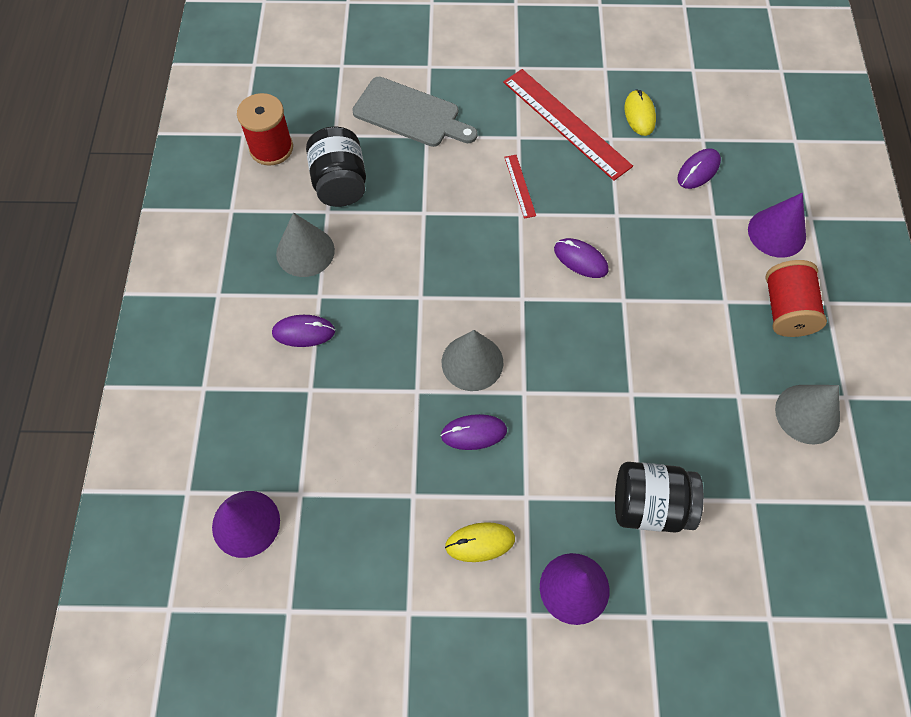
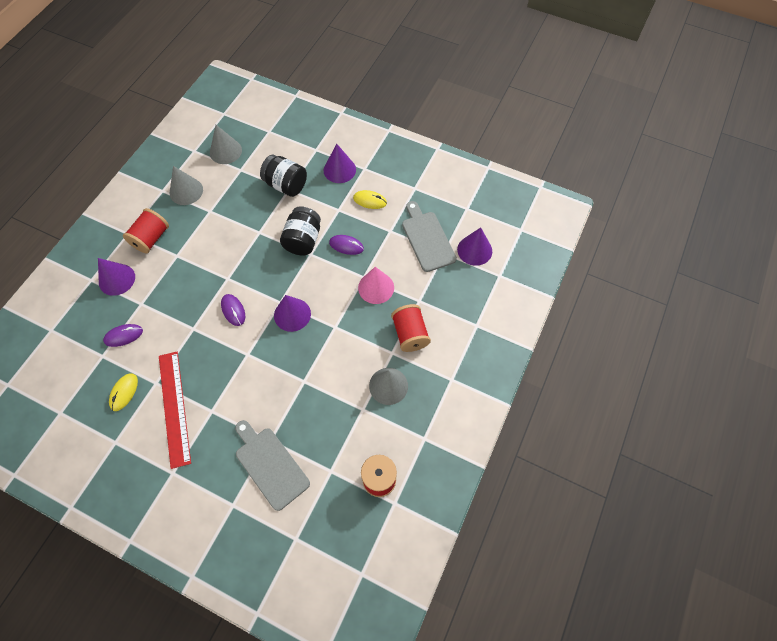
camera: 155 degrees left, 0 degrees up
purple mouse [272,315,335,347] -> red spool [391,304,431,352]
black jar [306,127,366,207] -> black jar moved to [280,207,321,256]
grey cone [442,330,503,391] -> grey cone moved to [210,125,242,164]
red ruler [504,155,536,219] -> none
none -> purple cone [274,295,311,332]
none -> pink cone [358,267,394,304]
none -> grey cutting board [402,201,457,272]

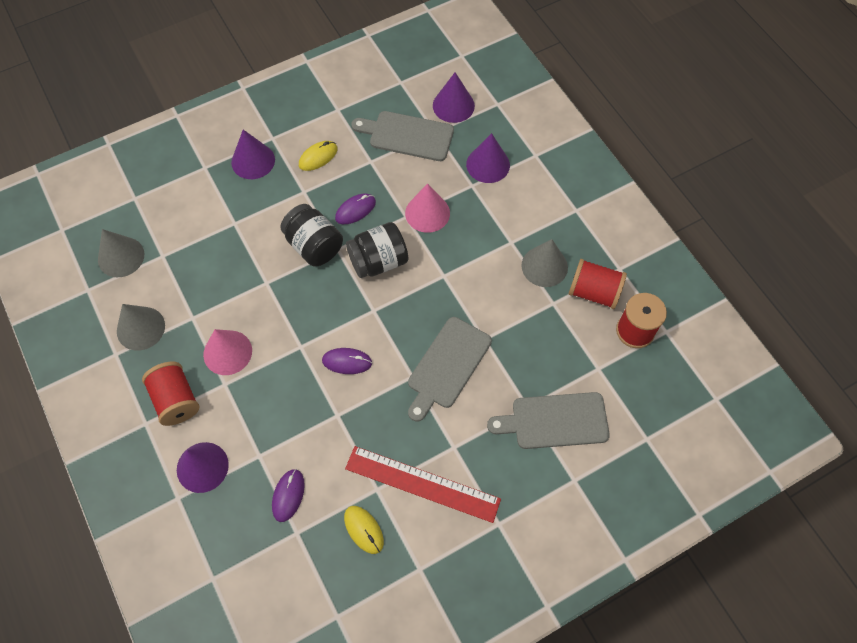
camera: 55 degrees left, 0 degrees up
black jar [260,155,307,197] -> black jar moved to [346,222,409,278]
purple cone [274,295,311,332] -> purple cone moved to [466,133,510,183]
red spool [391,304,431,352] -> red spool moved to [569,259,627,309]
none -> pink cone [203,329,252,375]
none -> grey cutting board [408,317,492,422]

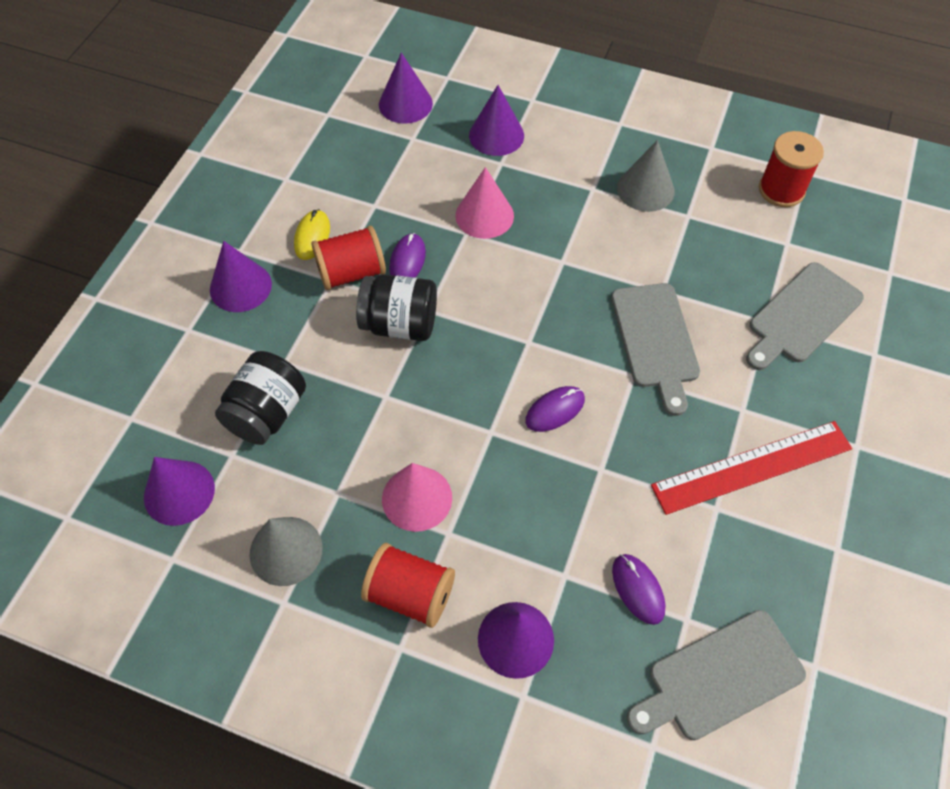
camera: 40 degrees left, 5 degrees down
grey cone [98,229,144,277] -> purple cone [144,457,215,526]
yellow mouse [344,506,384,554] -> none
black jar [346,222,409,278] -> black jar moved to [215,351,306,445]
grey cutting board [351,111,454,161] -> grey cutting board moved to [627,610,806,740]
red spool [569,259,627,309] -> red spool moved to [311,226,386,290]

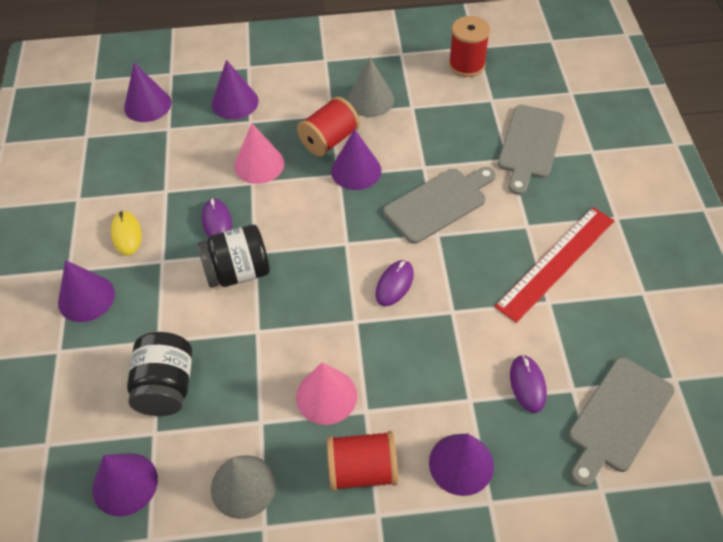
camera: 25 degrees left, 5 degrees down
red spool [311,226,386,290] -> red spool moved to [297,97,360,157]
grey cutting board [611,283,700,416] -> grey cutting board turned 90 degrees counterclockwise [383,167,496,244]
purple mouse [612,554,665,625] -> purple mouse turned 45 degrees clockwise [510,355,547,413]
none -> purple cone [331,129,382,190]

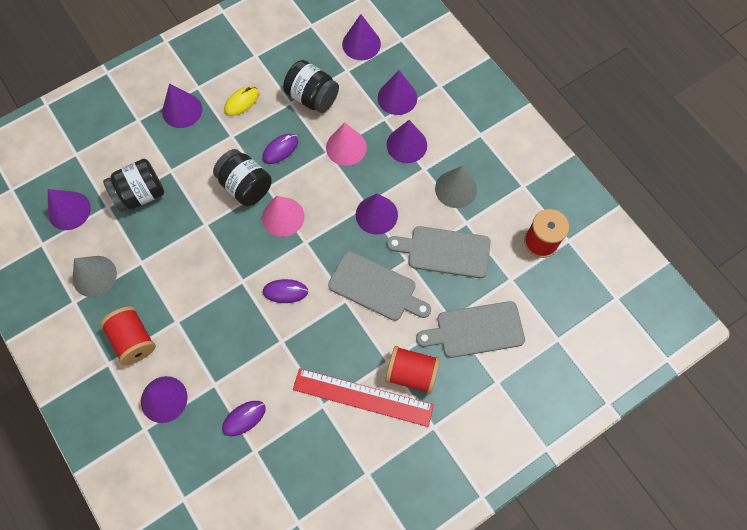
camera: 60 degrees right, 15 degrees up
pink cone [296,362,357,425] -> pink cone moved to [262,196,305,237]
red spool [297,97,360,157] -> red spool moved to [385,346,440,394]
grey cutting board [568,357,675,487] -> grey cutting board moved to [387,226,491,278]
none -> black jar [283,60,339,113]
none -> purple cone [387,120,427,163]

